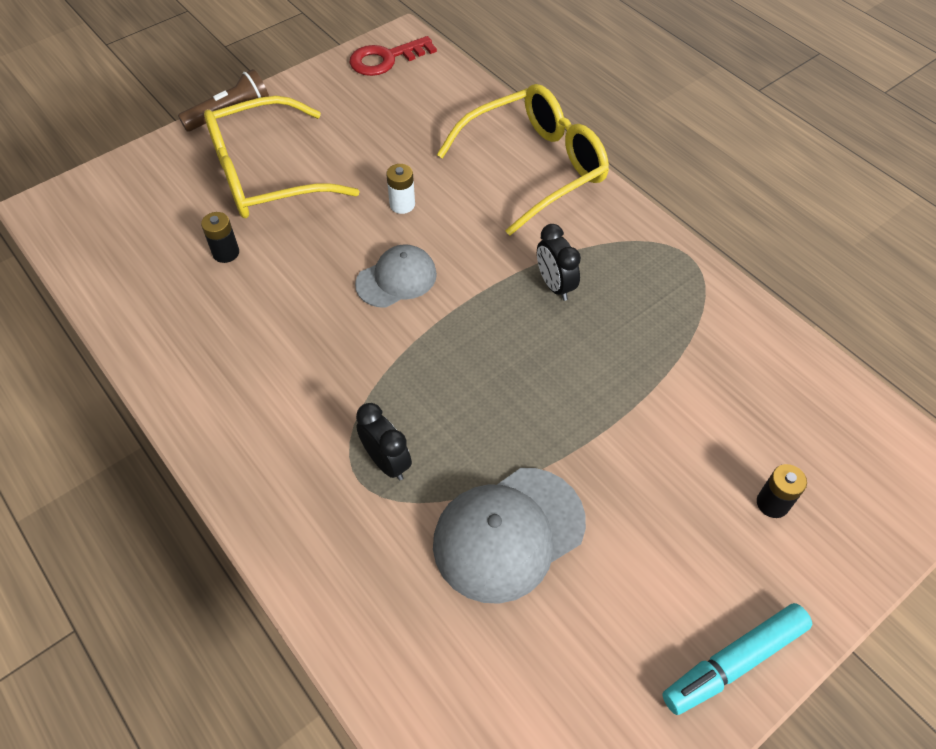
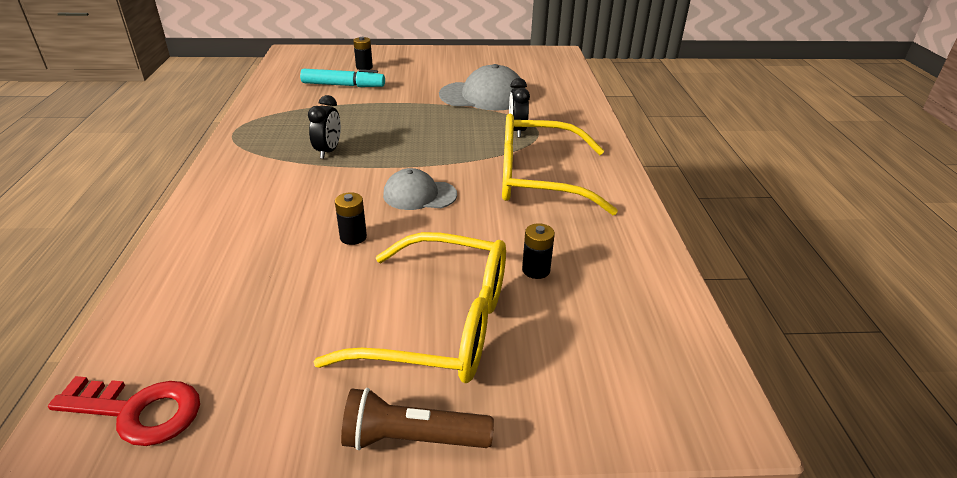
camera: 145 degrees left, 20 degrees down
white battery [386,164,415,214] -> black battery [335,192,367,245]
yellow glasses [437,84,609,236] -> yellow glasses moved to [502,114,618,215]
turquoise marker [662,603,812,715] -> turquoise marker moved to [300,69,385,87]

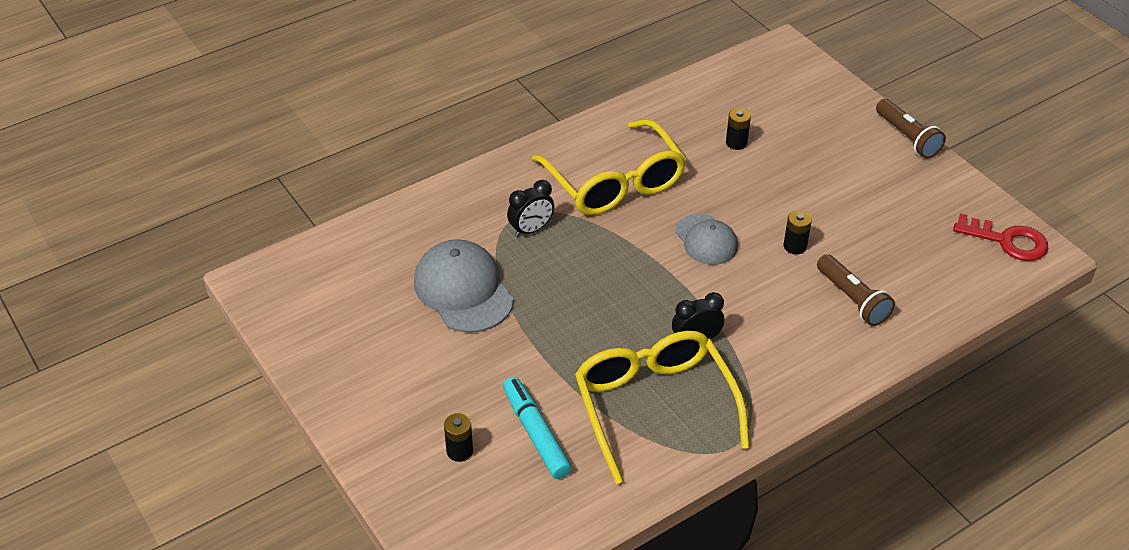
camera: 120 degrees left, 10 degrees up
red key [48,376,200,446] -> red key turned 135 degrees clockwise [953,213,1048,261]
yellow glasses [313,232,506,383] -> yellow glasses moved to [575,331,750,484]
none -> brown flashlight [817,254,895,326]

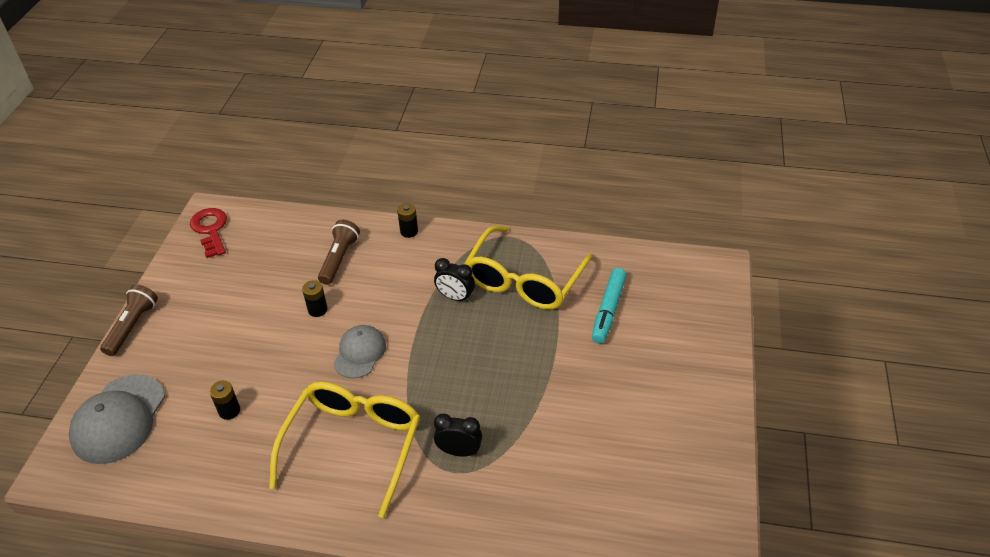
camera: 135 degrees left, 0 degrees up
grey cap [414,239,514,333] -> grey cap moved to [69,374,165,464]
black battery [444,413,473,462] -> black battery moved to [397,203,418,238]

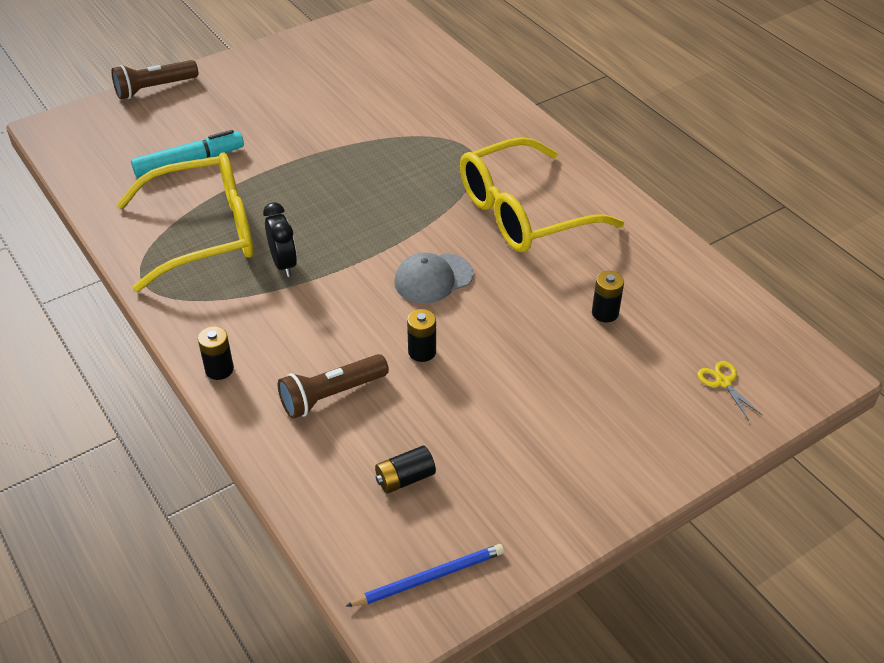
camera: 135 degrees left, 0 degrees up
grey cap [69,374,165,464] -> yellow scissors [698,361,762,420]
brown flashlight [100,285,158,356] -> brown flashlight moved to [111,60,198,99]
red key [190,208,227,258] -> blue pencil [346,544,504,607]
black clock [434,414,482,457] -> none
none -> black battery [375,446,436,494]

